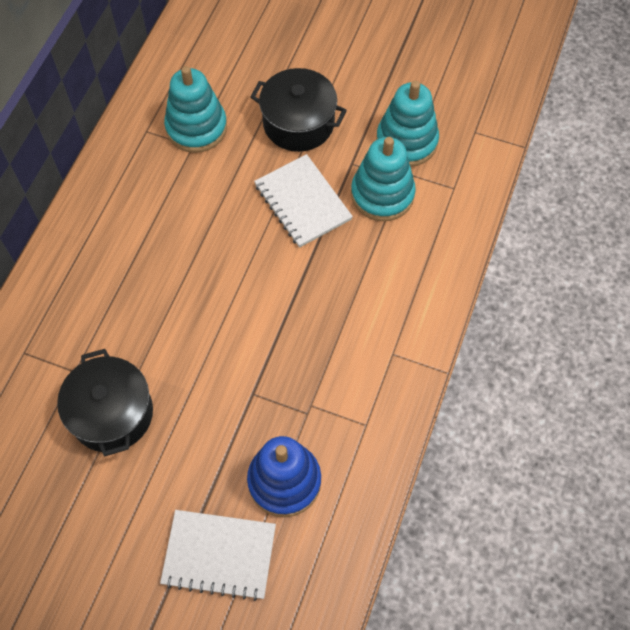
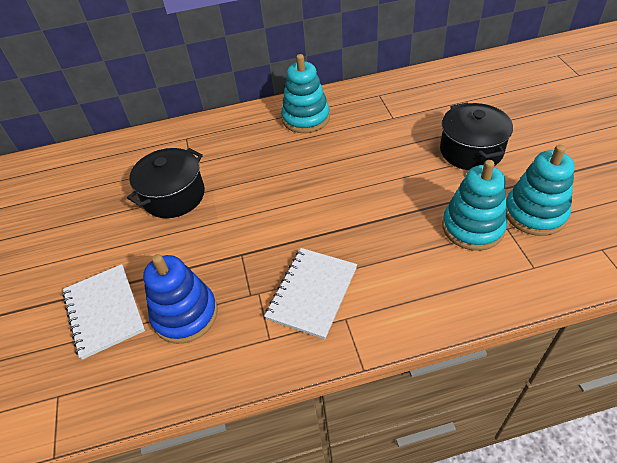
camera: 60 degrees right, 15 degrees down
turquoise stacking toy [164,66,227,153] -> turquoise stacking toy moved to [281,54,330,133]
white notebook [254,154,353,248] -> white notebook moved to [264,248,357,339]

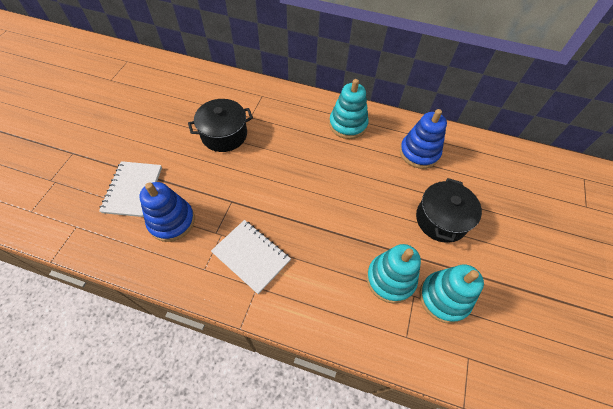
camera: 25 degrees right, 10 degrees up
white notebook [264,248,357,339] -> white notebook turned 75 degrees clockwise [211,220,291,294]
none -> blue stacking toy [400,109,447,169]

